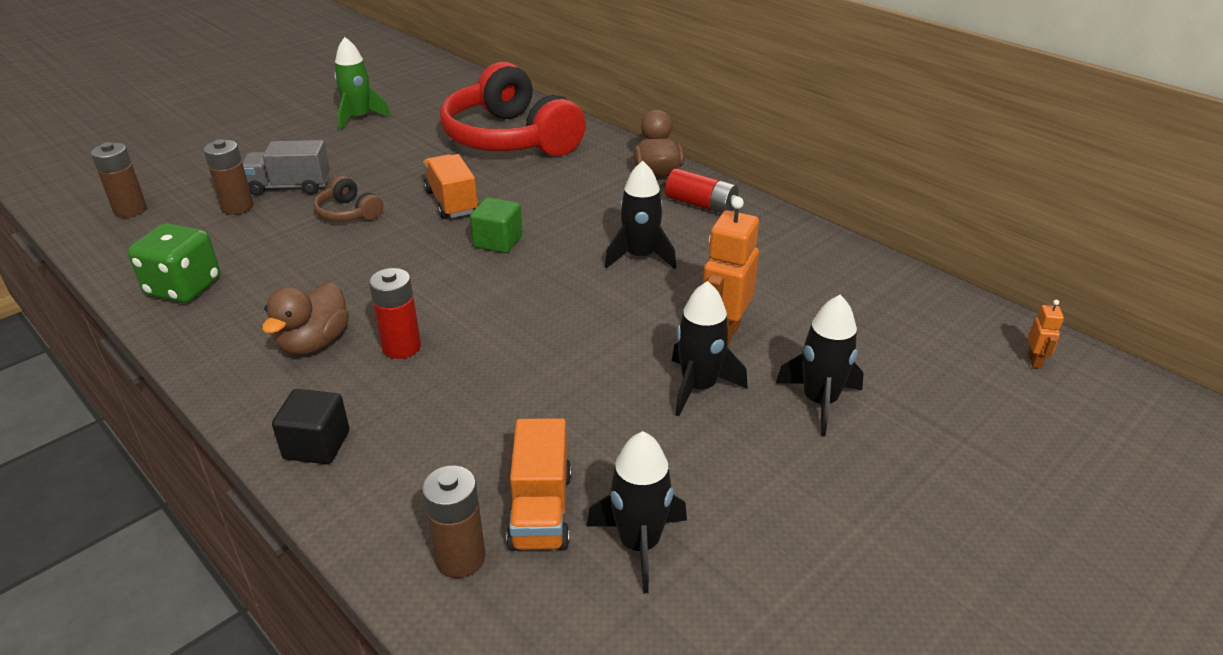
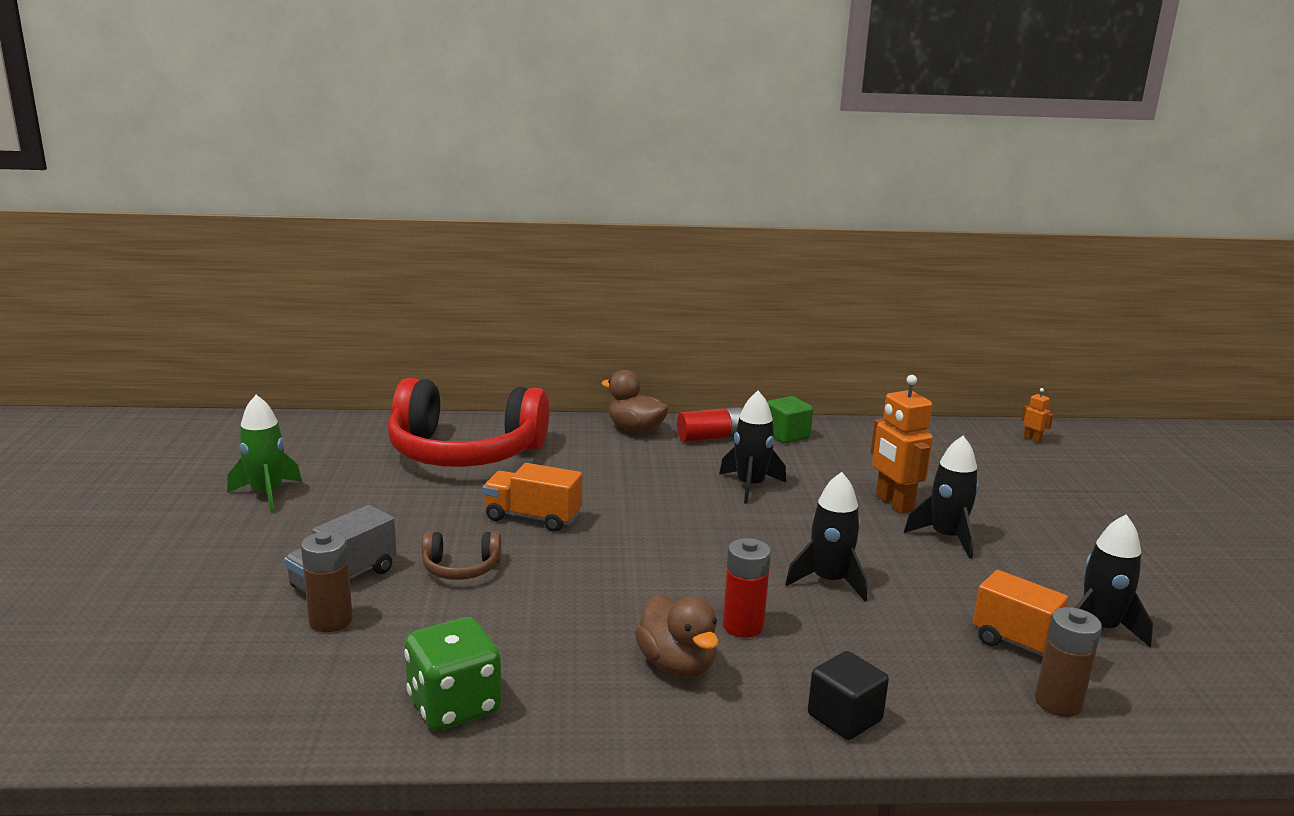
camera: 50 degrees left, 15 degrees down
brown battery [91,142,147,218] -> none
green cube [470,197,523,253] -> green cube moved to [767,396,813,443]
black rocket [775,295,864,436] -> black rocket moved to [785,472,867,601]

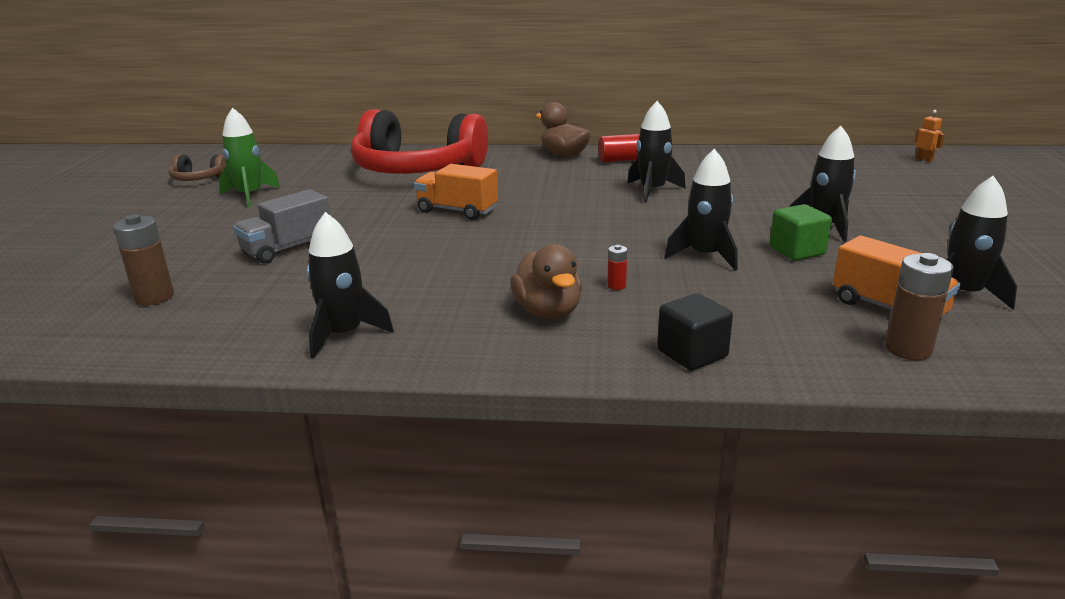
camera: 10 degrees right, 5 degrees up
brown battery [301,531,353,632] -> brown battery moved to [113,214,174,305]
green dice [404,617,502,731] -> black rocket [307,212,394,359]
brown headphones [422,532,501,580] -> brown headphones moved to [169,155,226,181]
red battery [723,538,771,638] -> red battery [607,245,627,290], size x0.50
green cube [767,396,813,443] -> green cube moved to [769,204,832,260]
orange robot [871,375,933,514] -> none

